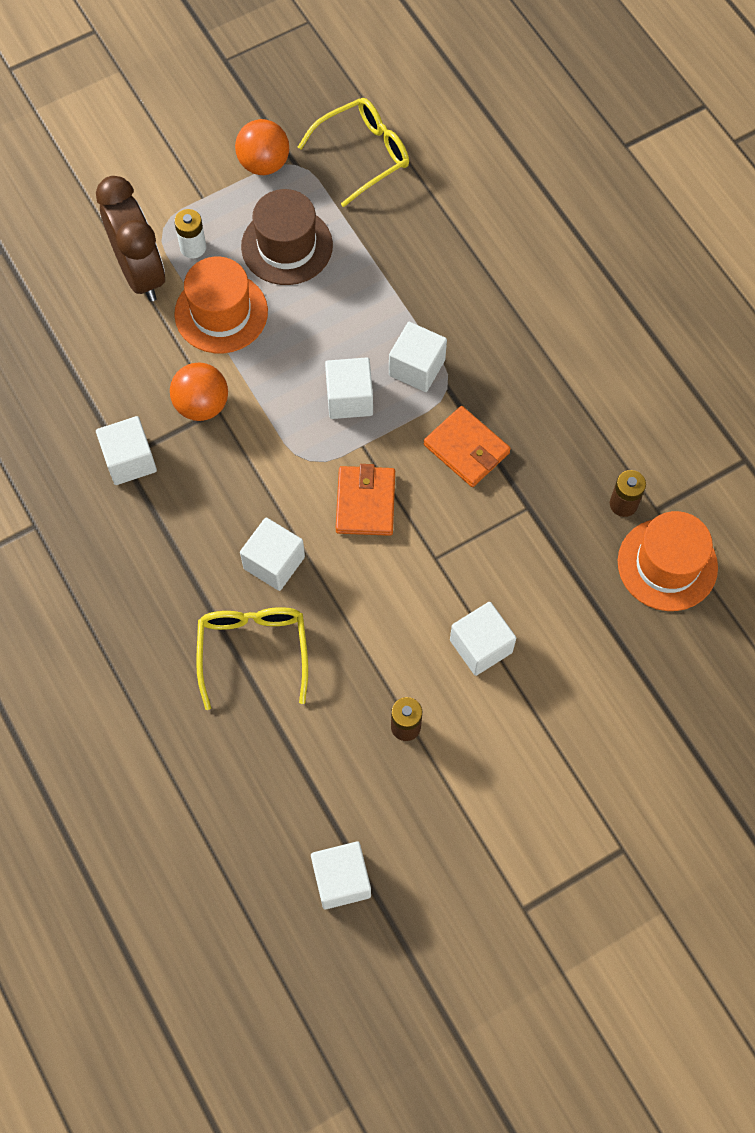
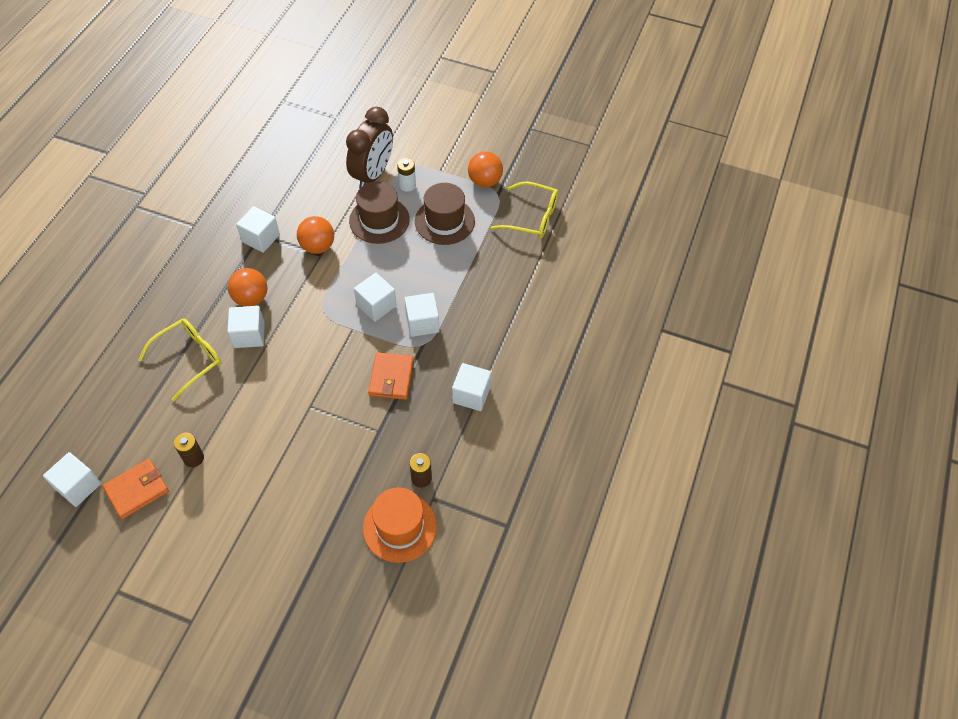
camera: 50 degrees right, 10 degrees down
orange hat [174,257,268,353] -> brown hat [349,181,410,244]
orange wallet [336,464,395,536] -> orange wallet moved to [103,459,169,519]
white cube [450,602,516,676] -> white cube moved to [452,363,491,411]
none -> orange ball [228,268,267,306]

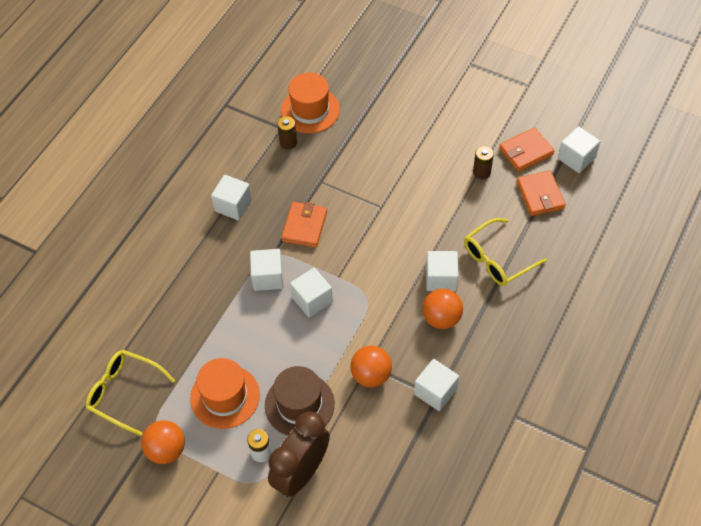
camera: 170 degrees left, 0 degrees up
brown hat [415,183,475,245] -> orange hat [190,358,260,429]
none -> orange wallet [517,171,566,216]

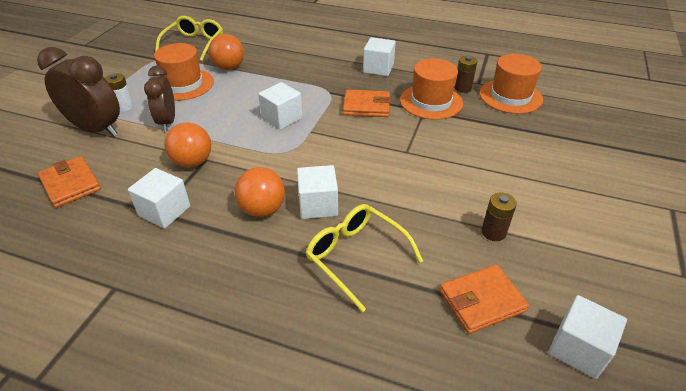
camera: 80 degrees right, 15 degrees down
orange ball [141,420,185,464] -> orange ball moved to [209,34,244,70]
white cube [250,249,283,291] -> none
brown hat [265,366,335,436] -> brown clock [144,66,175,131]
orange wallet [499,127,554,172] -> orange wallet moved to [38,156,101,208]
none -> orange hat [400,59,463,120]

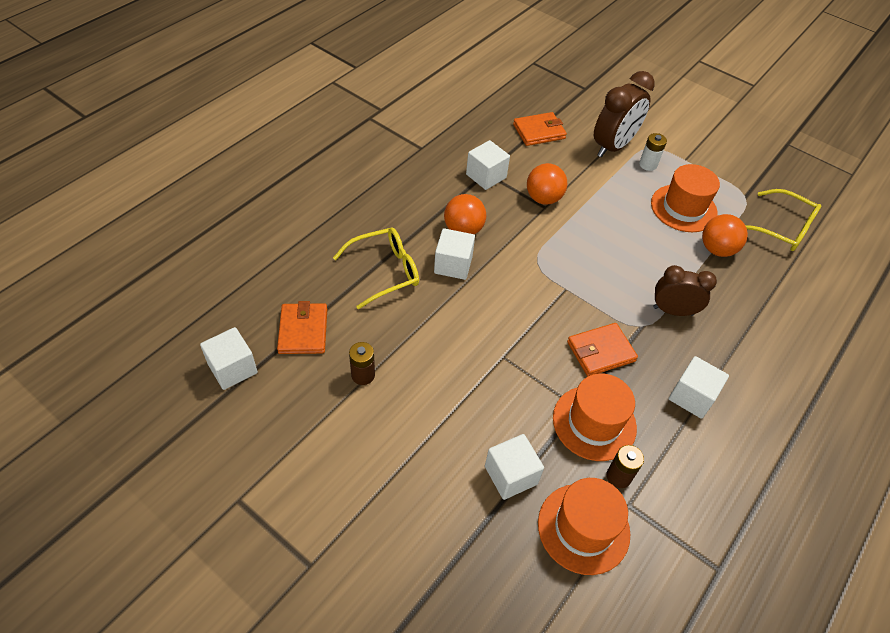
camera: 105 degrees right, 10 degrees up
brown clock [144,66,175,131] -> brown clock moved to [653,265,717,316]
white cube [258,82,303,130] -> white cube moved to [485,434,544,500]
orange wallet [343,89,391,117] -> orange wallet turned 45 degrees clockwise [567,323,638,376]

